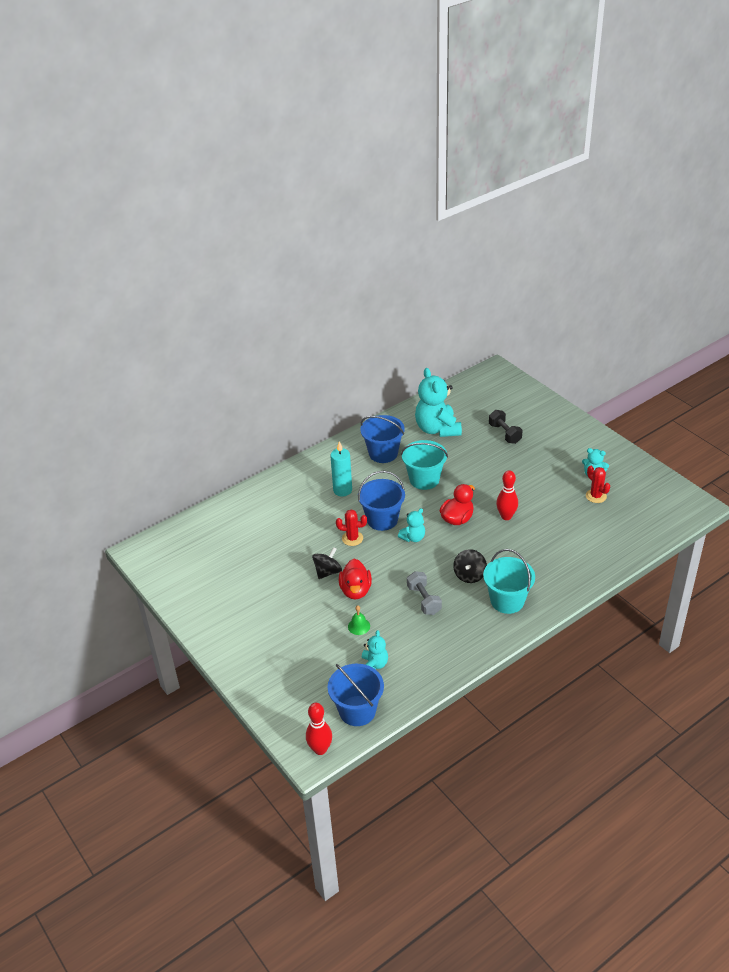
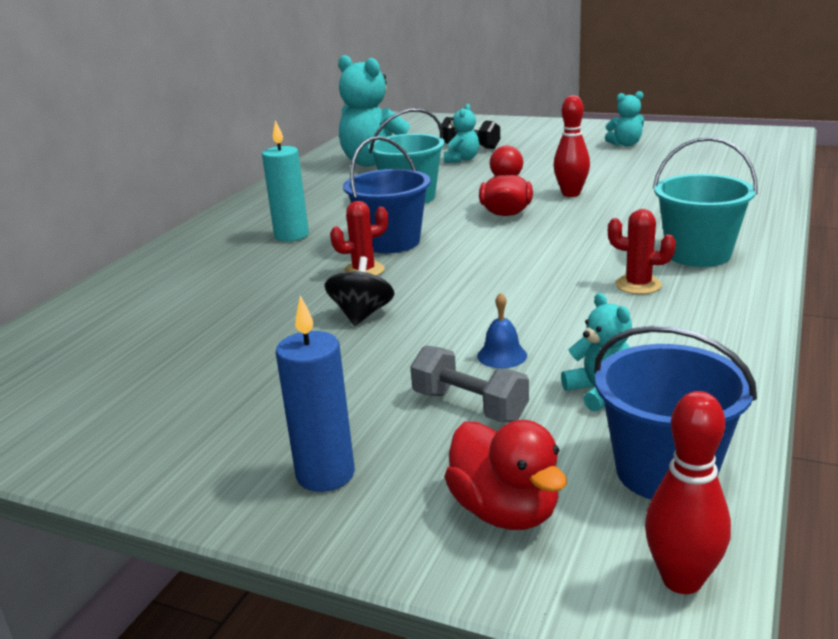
camera: 30 degrees left, 15 degrees down
red duck [339,559,372,599] -> red duck moved to [444,420,567,530]
green bell [348,605,370,635] -> blue bell [477,293,527,368]
blue bucket [360,415,405,463] -> none
turquoise teddy bear [398,508,425,542] -> turquoise teddy bear moved to [444,104,479,163]
grey dumbbell [407,571,442,615] -> grey dumbbell moved to [410,345,529,422]
black spinning top [453,549,487,583] -> none
red cactus [586,466,610,503] -> red cactus moved to [608,209,676,294]
none -> blue candle [276,296,355,492]

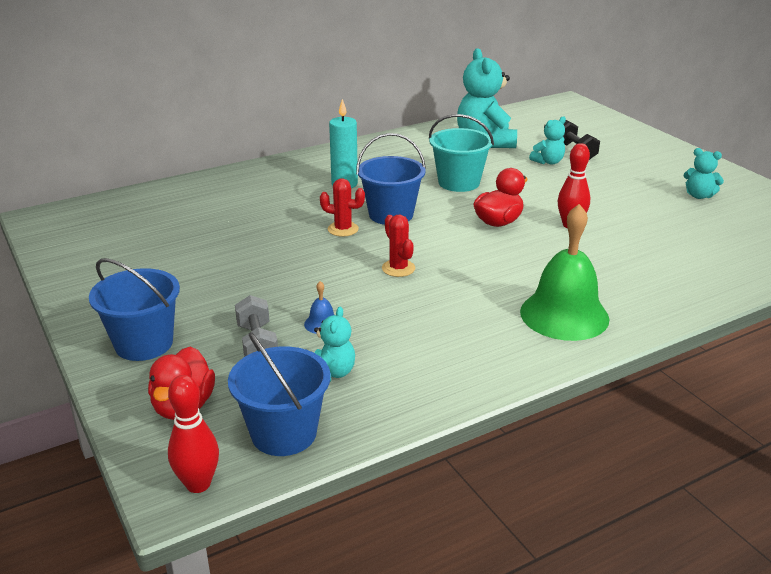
camera: 35 degrees right, 5 degrees up
blue candle [276,296,355,492] -> blue bucket [89,258,180,361]
black spinning top [325,256,395,326] -> none
red cactus [608,209,676,294] -> red cactus moved to [382,215,415,277]
turquoise bucket [653,137,757,267] -> green bell [520,204,609,341]

